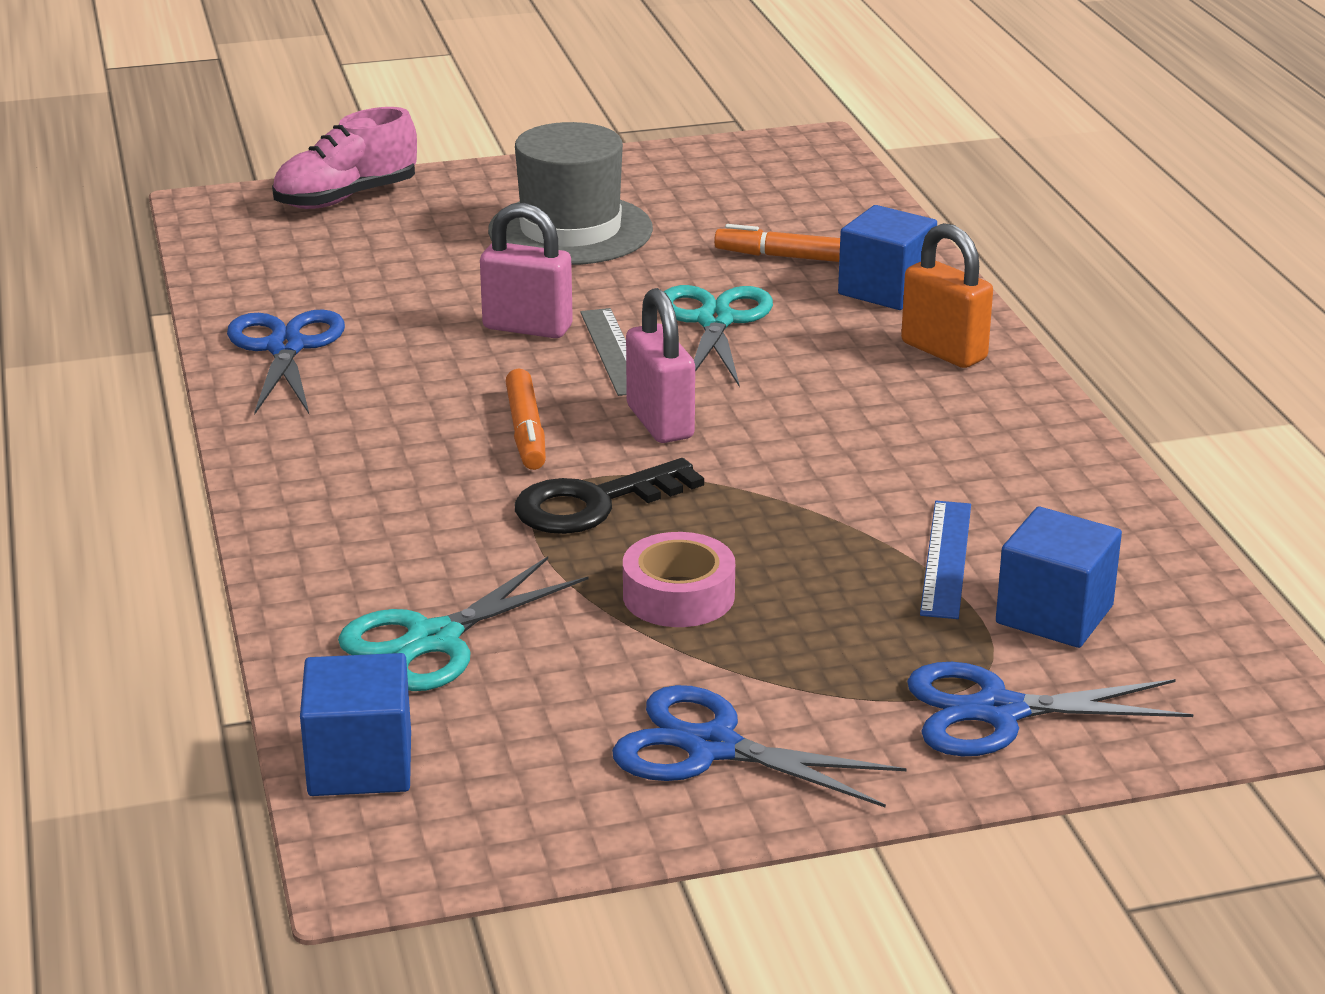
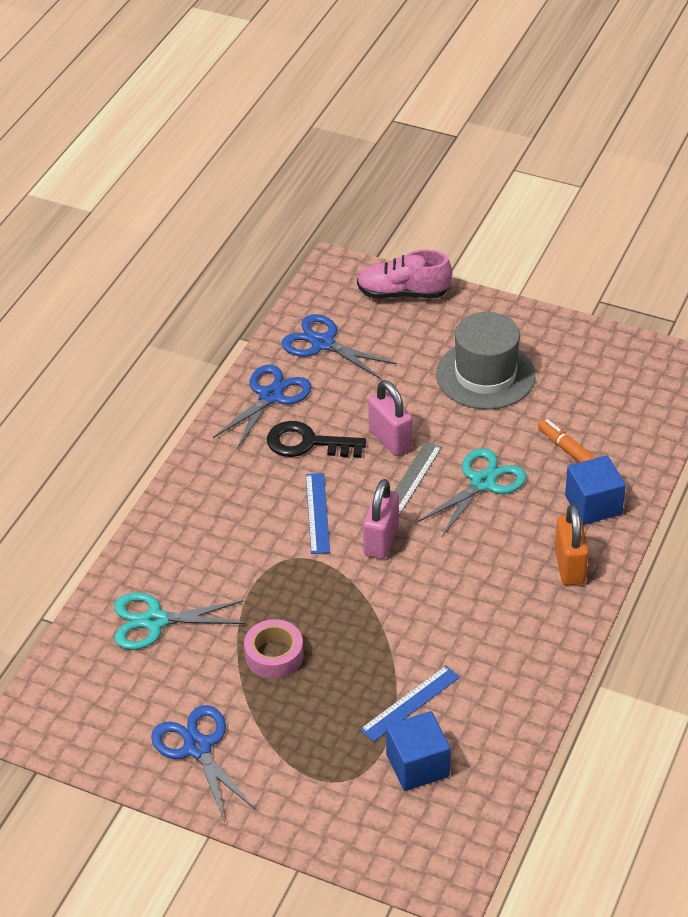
camera: 40 degrees right, 15 degrees up
blue cube [300,653,411,796] -> none
orange marker [505,369,546,470] -> blue ruler [306,473,330,554]
black key [515,458,704,534] -> black key moved to [267,421,366,458]
blue scissors [907,662,1194,756] -> blue scissors moved to [281,314,396,379]

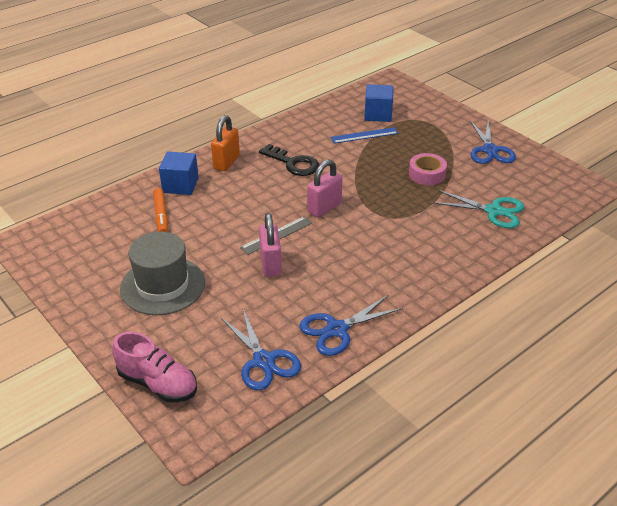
camera: 155 degrees left, 5 degrees down
black key [267,421,366,458] -> black key moved to [259,144,319,176]
blue ruler [306,473,330,554] -> none
turquoise scissors [418,448,526,538] -> none

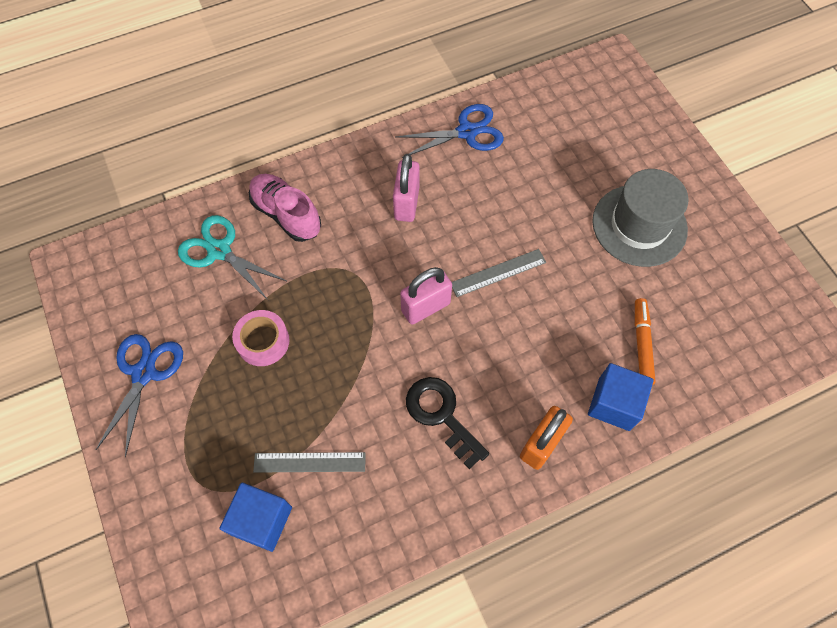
camera: 165 degrees left, 25 degrees up
pink shoe [112,332,197,402] -> pink shoe moved to [249,174,321,242]
blue scissors [220,309,301,390] -> none
pink padlock [259,213,282,277] -> pink padlock moved to [393,154,420,222]
blue ruler [331,127,398,144] -> grey ruler [253,452,366,473]

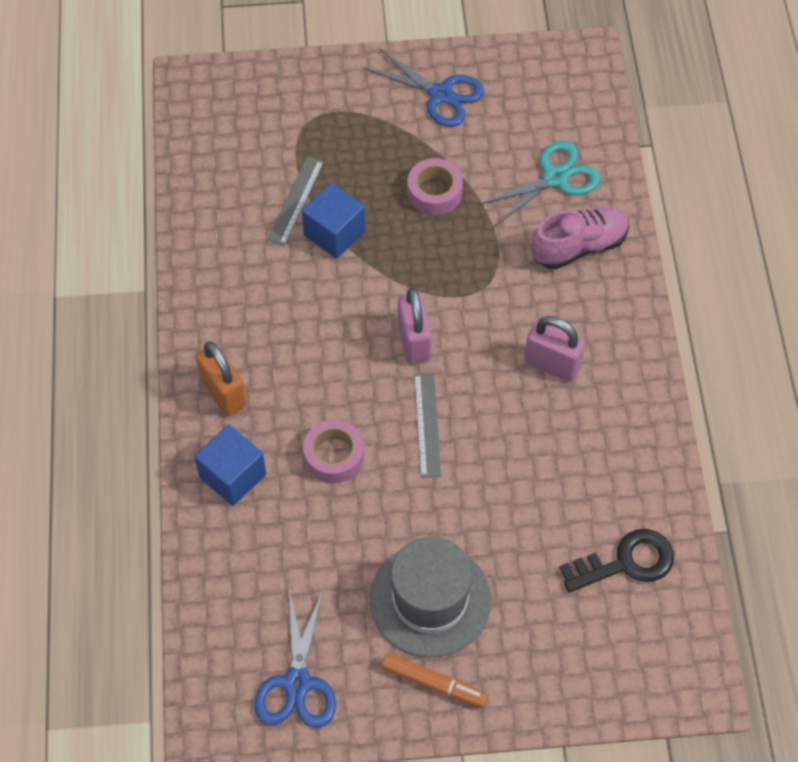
camera: 110 degrees right, 5 degrees down
blue cube [219,483,292,552] -> blue cube moved to [302,183,366,259]
blue scissors [396,104,504,158] -> blue scissors moved to [254,589,336,728]
black key [406,377,489,469] -> black key moved to [559,529,674,593]
orange marker [635,298,656,385] -> orange marker moved to [381,653,488,708]
none -> pink tape [303,420,364,483]

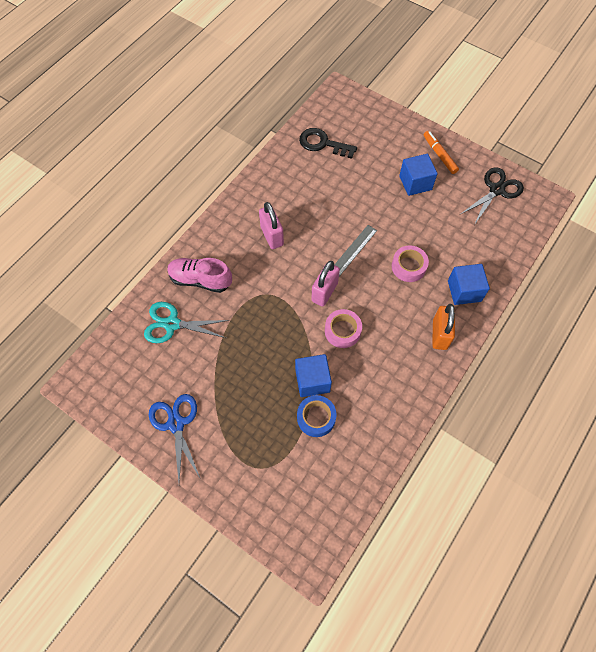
camera: 140 degrees left, 5 degrees up
blue scissors [254,589,336,728] -> black scissors [461,167,524,225]
grey ruler [268,157,324,246] -> blue tape [297,395,336,437]
grey hat [370,536,491,657] -> blue cube [399,154,438,196]
pink tape [407,158,463,215] -> pink tape moved to [325,309,362,348]

